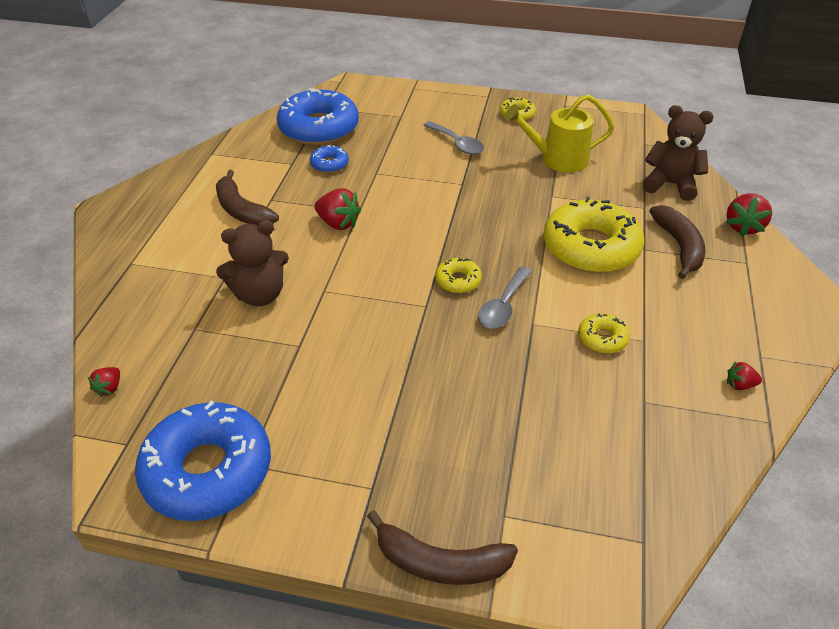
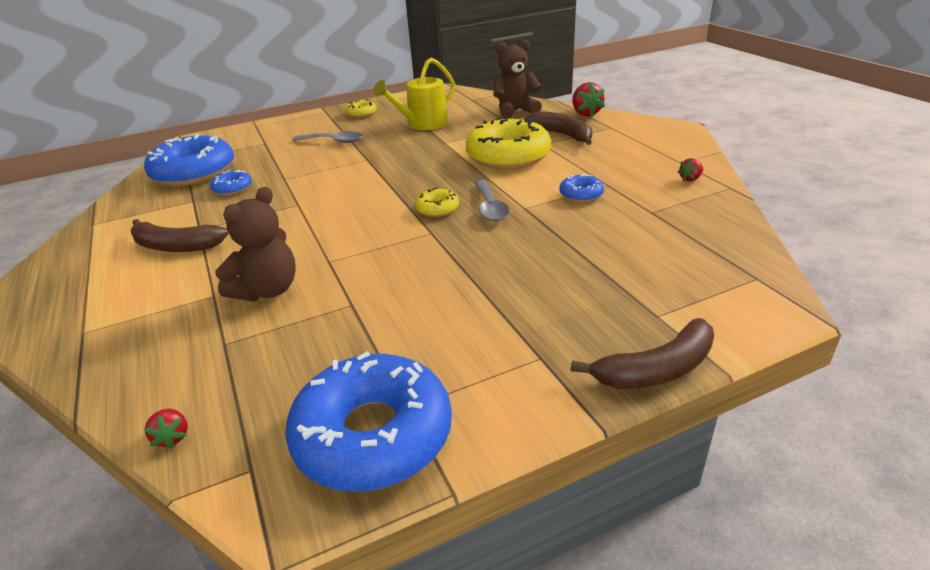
camera: 35 degrees left, 10 degrees down
red strawberry [314,188,361,230] -> none
yellow donut [578,313,630,354] -> blue donut [559,174,604,202]

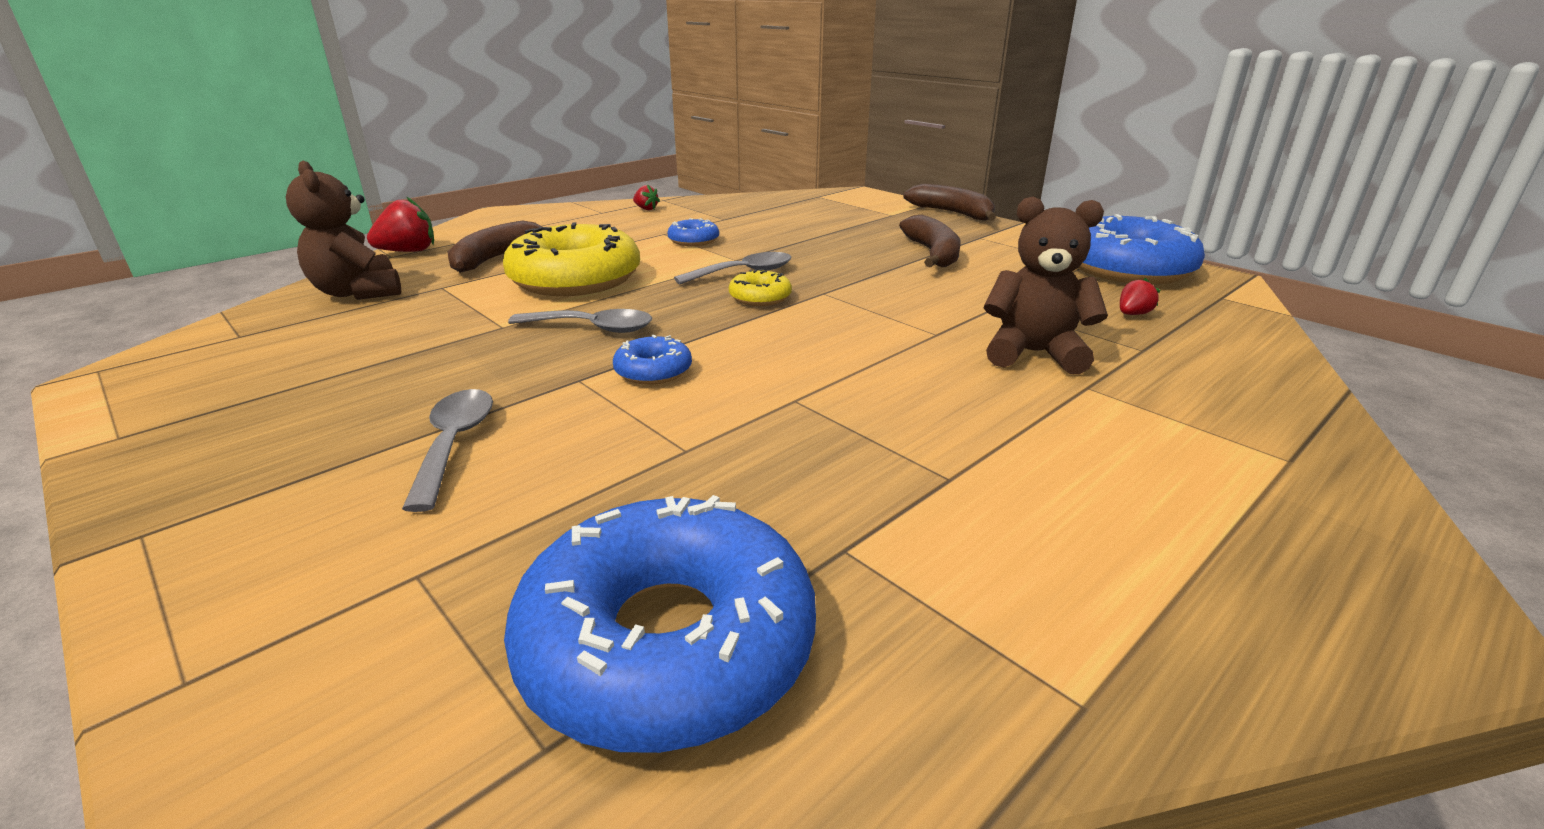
camera: 110 degrees left, 5 degrees down
brown banana [131,219,229,252] -> brown banana moved to [899,215,961,267]
red strawberry [144,408,188,449] -> red strawberry moved to [1120,278,1160,315]
blue donut [210,170,252,195] -> blue donut moved to [613,335,692,385]
yellow donut [345,99,377,118] -> none
yellow watering can [373,58,455,130] -> none
none -> grey spoon [508,309,652,333]

